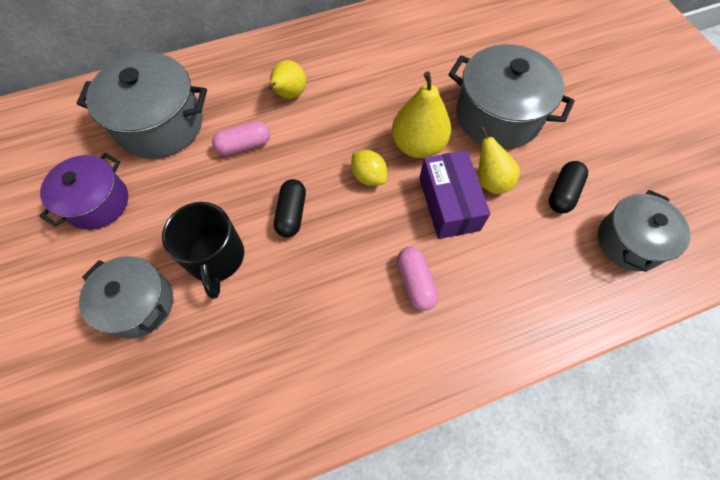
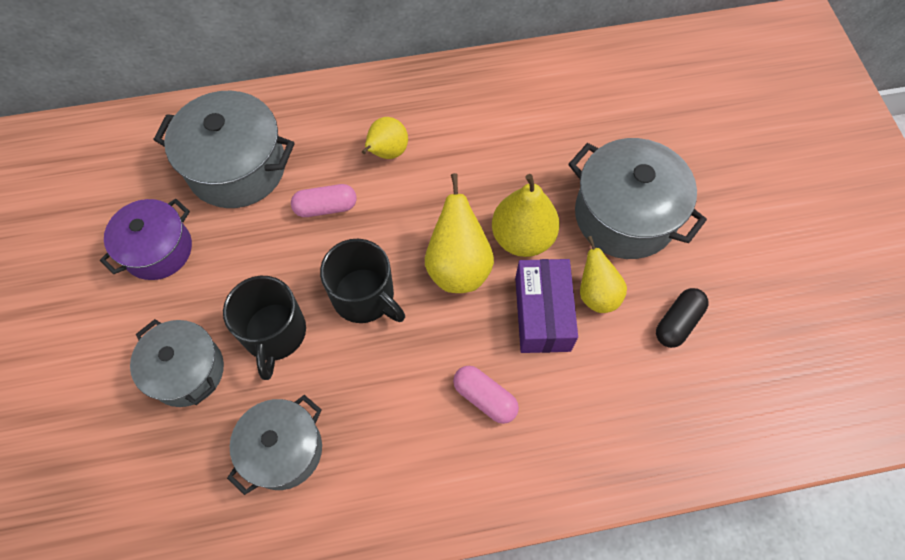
camera: 10 degrees right, 0 degrees up
black capsule [274,179,306,237] -> black mug [320,239,405,323]
yellow lemon [351,150,387,186] -> yellow pear [425,173,494,293]
pink capsule [397,247,438,311] -> pink capsule turned 45 degrees counterclockwise [453,366,519,424]
grey pot [598,190,691,272] -> grey pot moved to [227,395,322,495]

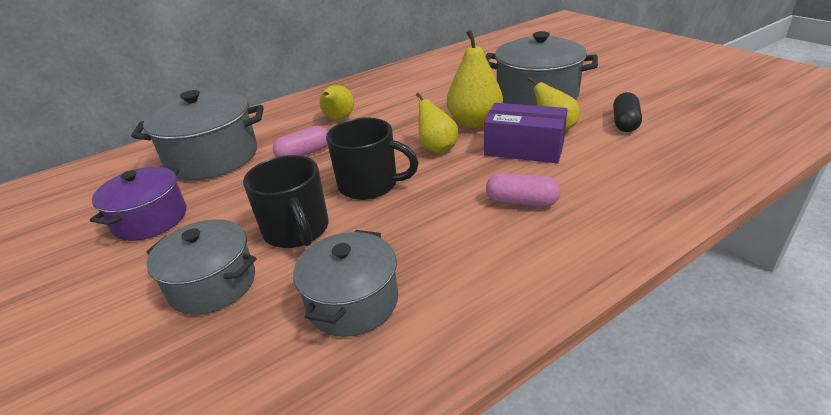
camera: 20 degrees left, 30 degrees down
yellow pear [425,173,494,293] -> yellow pear [416,93,458,154], size x0.67
purple box [515,259,578,353] -> purple box turned 45 degrees counterclockwise [484,103,568,163]

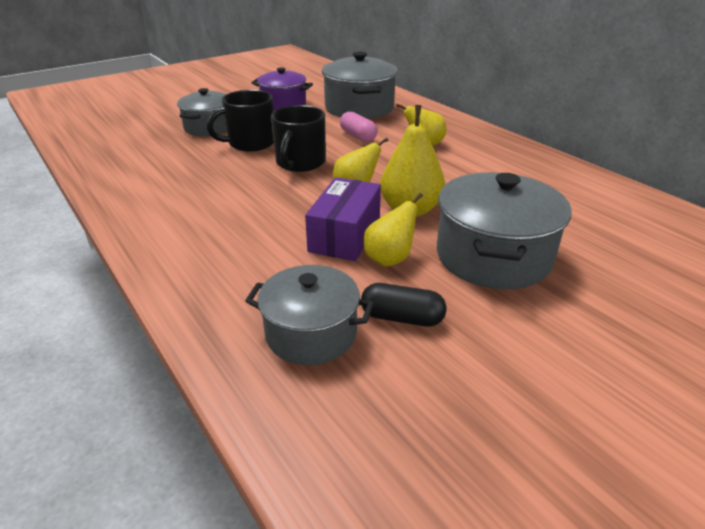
camera: 85 degrees right, 0 degrees up
grey pot [293,230,398,337] -> grey pot moved to [245,265,374,365]
pink capsule [486,173,560,207] -> none

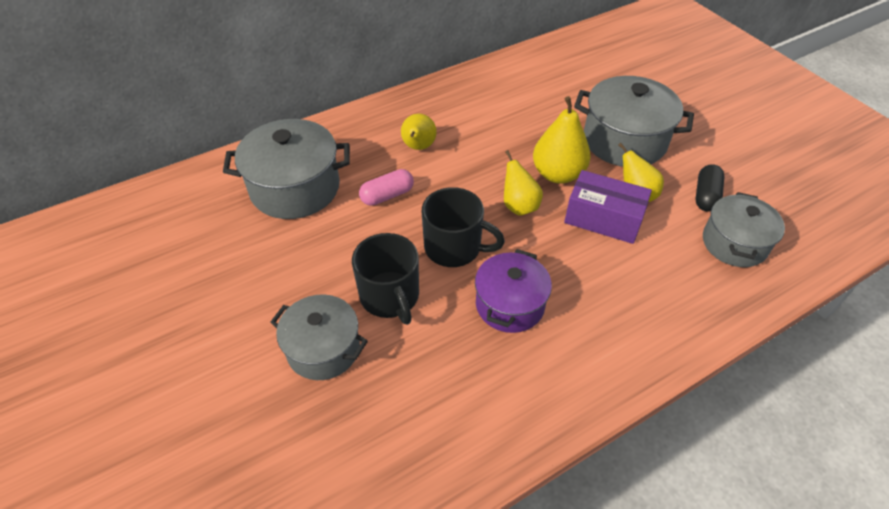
camera: 85 degrees left, 15 degrees up
purple pot [252,68,313,110] -> purple pot moved to [475,249,552,333]

